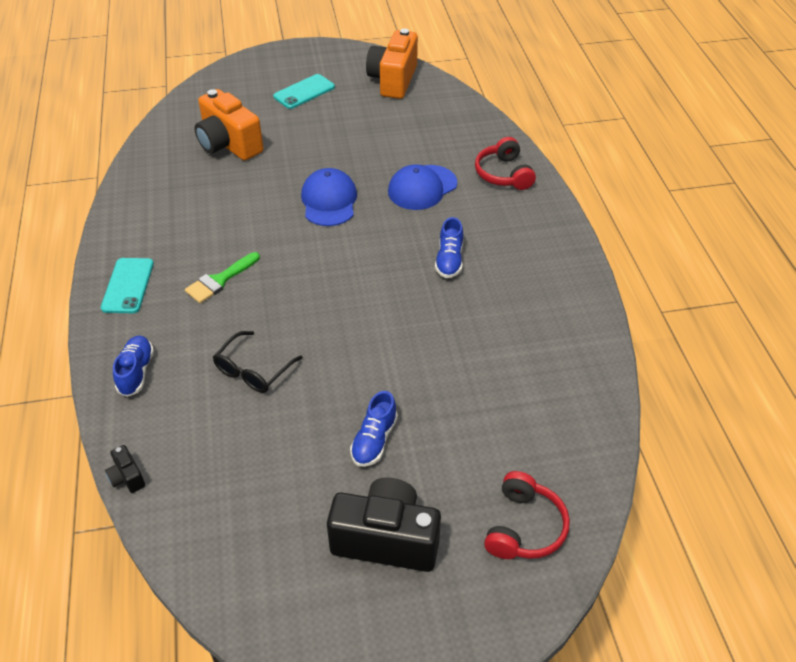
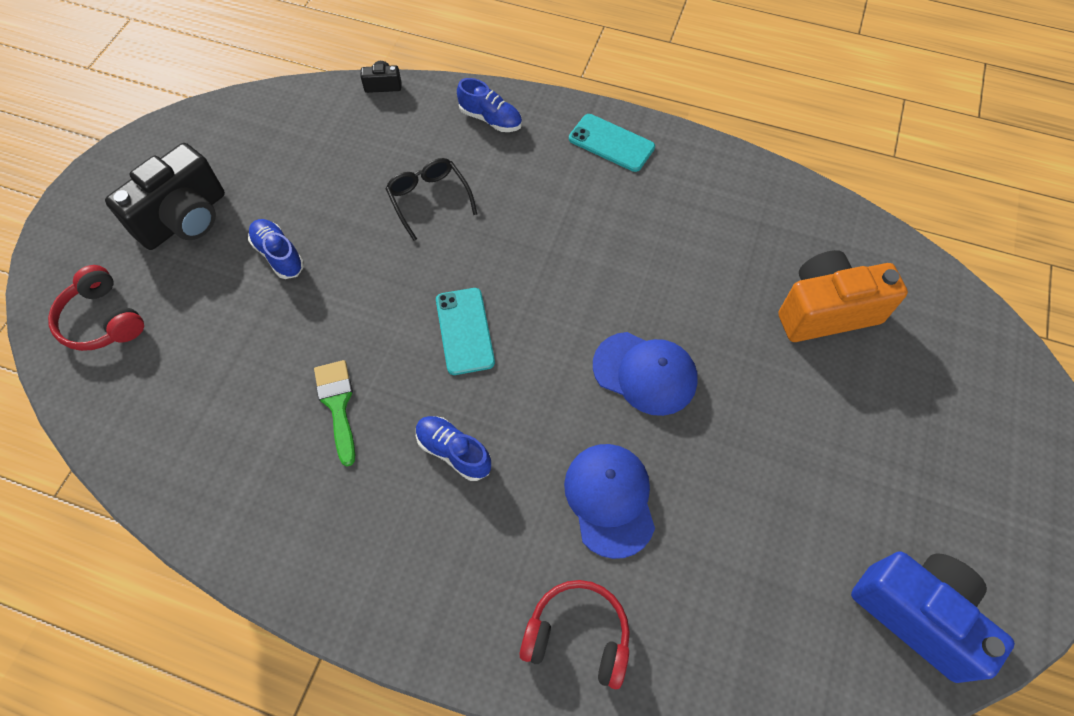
camera: 120 degrees right, 15 degrees up
green brush [185,252,260,303] -> green brush moved to [314,360,355,466]
turquoise phone [273,74,335,109] -> turquoise phone moved to [436,288,495,375]
orange camera [366,29,418,99] -> blue camera [851,552,1015,683]

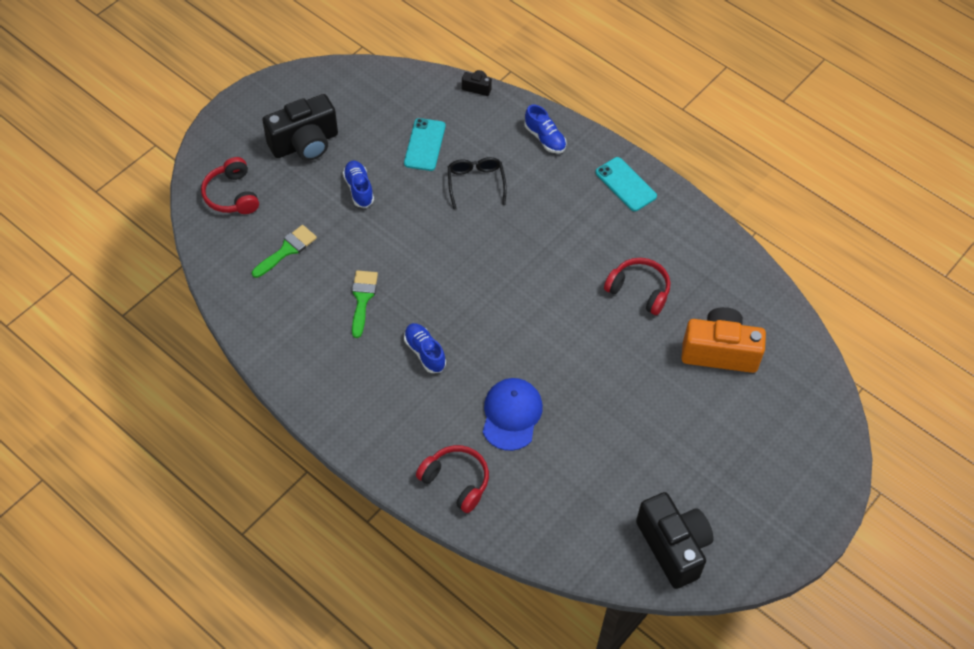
camera: 20 degrees right, 5 degrees down
turquoise phone [436,288,495,375] -> turquoise phone moved to [404,118,445,171]
blue cap [593,332,698,416] -> none
blue camera [851,552,1015,683] -> black camera [636,492,714,589]
none -> green brush [252,225,317,278]
none -> red headphones [604,258,670,315]

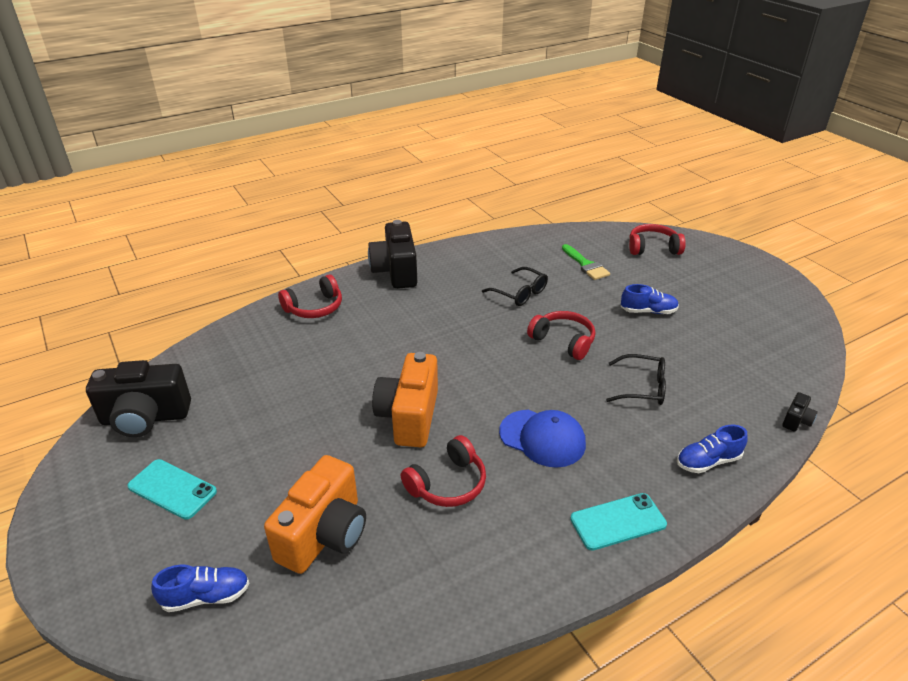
camera: 110 degrees right, 20 degrees down
black camera [262,94,338,161] -> black camera moved to [368,220,417,289]
green brush [352,270,378,338] -> black glasses [482,267,548,306]
turquoise phone [404,118,445,171] -> turquoise phone moved to [127,459,217,520]
blue shoe [404,323,446,373] -> blue shoe moved to [151,564,250,612]
blue cap [483,378,543,451] -> blue cap moved to [499,410,586,468]
none -> orange camera [372,352,438,447]
none -> red headphones [527,311,595,360]

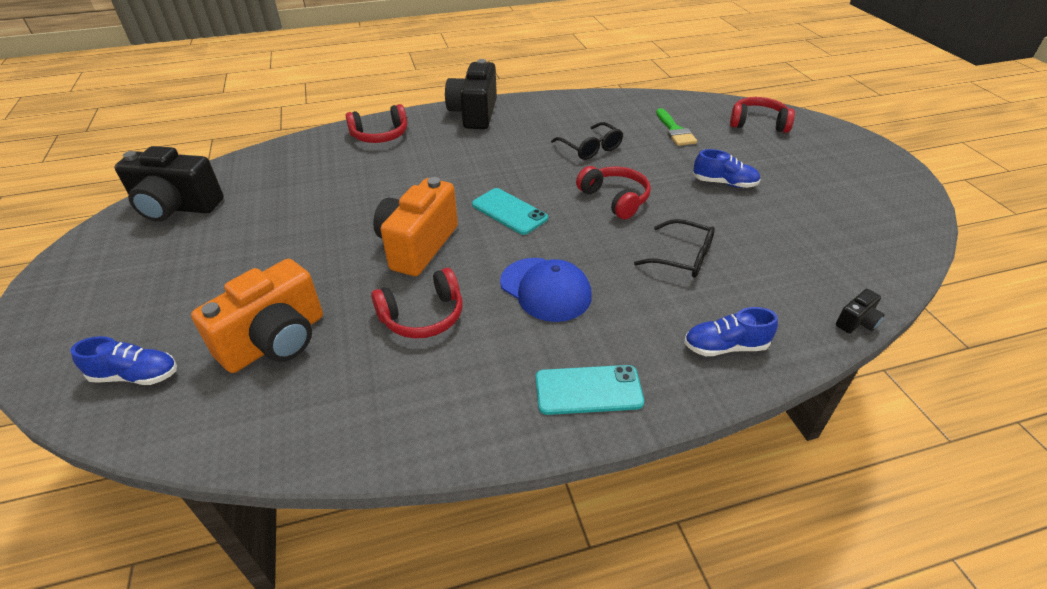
camera: 15 degrees right, 5 degrees up
turquoise phone [127,459,217,520] -> turquoise phone moved to [472,188,548,235]

